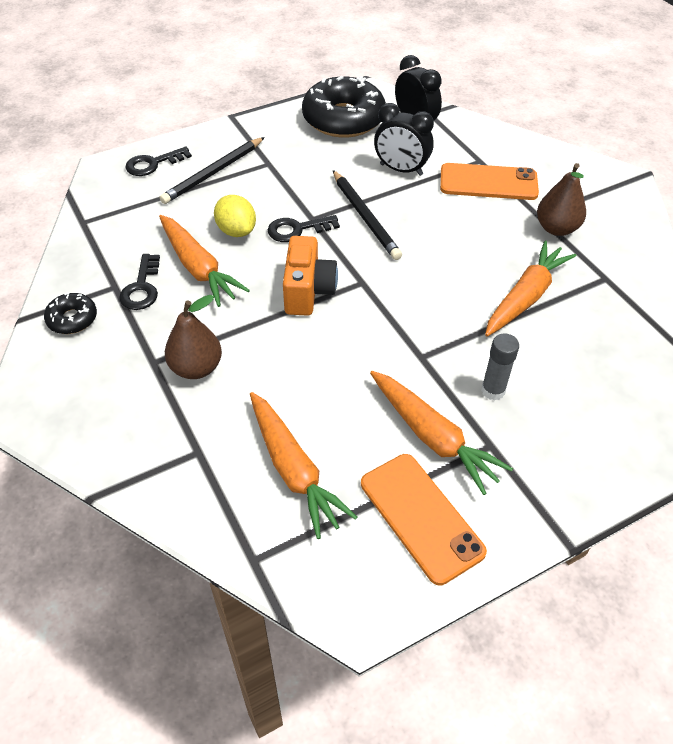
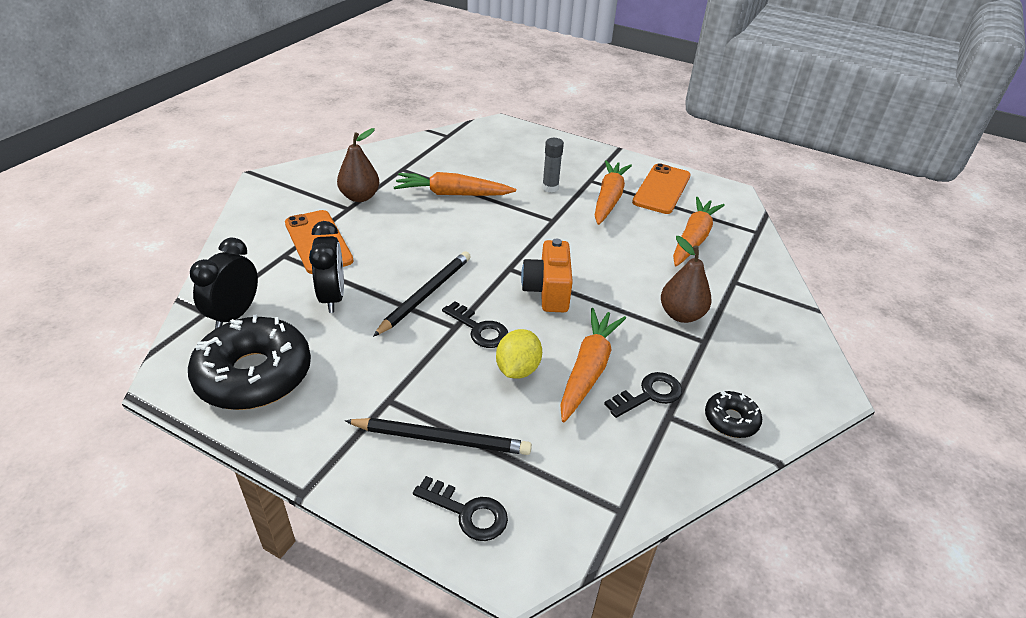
camera: 125 degrees left, 10 degrees down
orange camera [283,236,338,316] -> orange camera turned 60 degrees counterclockwise [521,239,573,312]

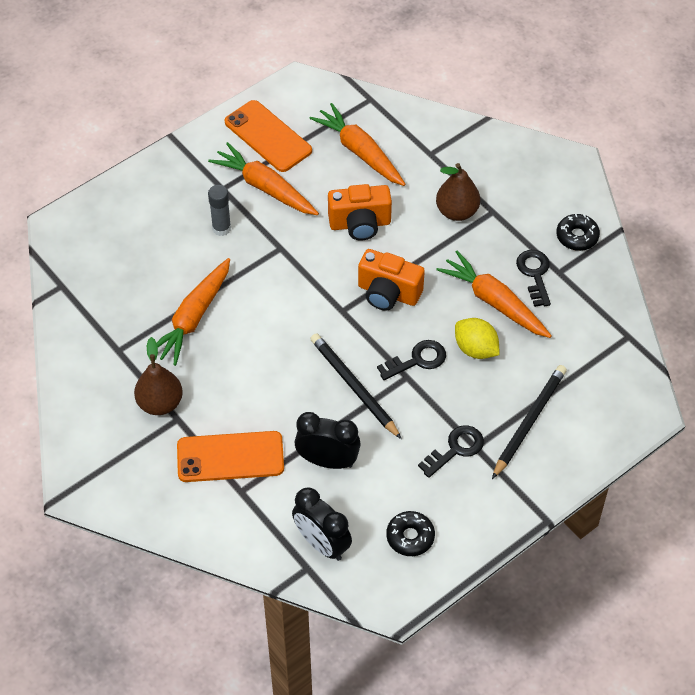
camera: 65 degrees left, 15 degrees up
black donut [188,315,311,410] -> black donut [386,511,435,556], size x0.47
black key [413,476,508,541] -> black key moved to [418,425,484,478]
none -> orange camera [328,184,392,240]

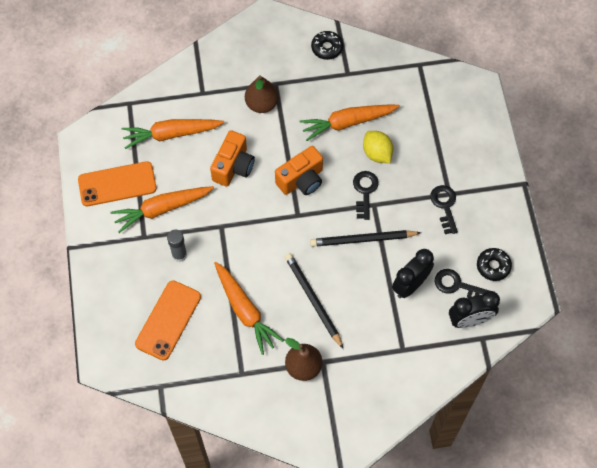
camera: 60 degrees left, 10 degrees up
orange phone [177,431,284,482] -> orange phone moved to [135,280,201,361]
yellow lemon [455,318,500,359] -> yellow lemon turned 75 degrees clockwise [363,131,393,163]
black pencil [492,365,567,479] -> black pencil moved to [285,253,343,349]
black key [516,250,551,307] -> black key moved to [434,269,489,298]

